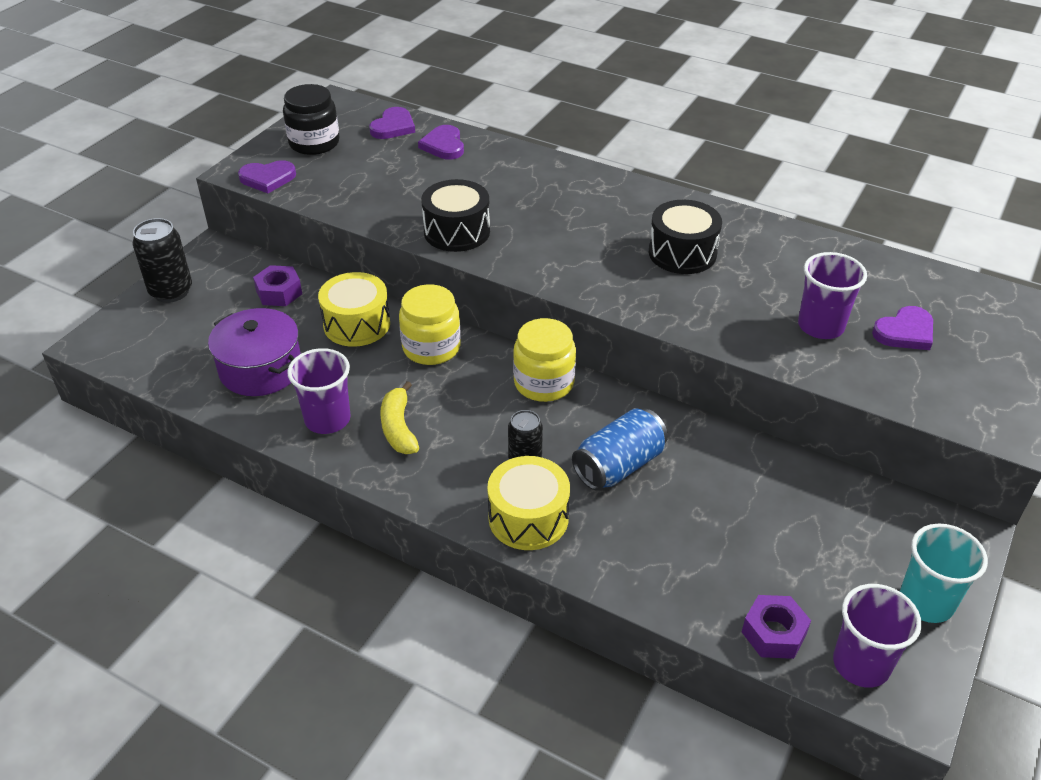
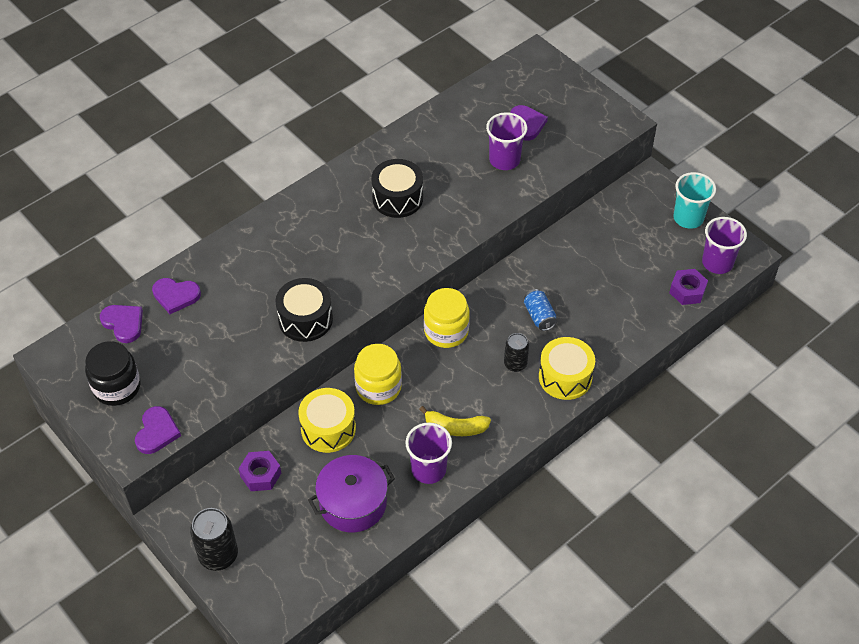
camera: 70 degrees left, 10 degrees up
blue can [572,408,668,491] -> blue can [524,289,557,331], size x0.64

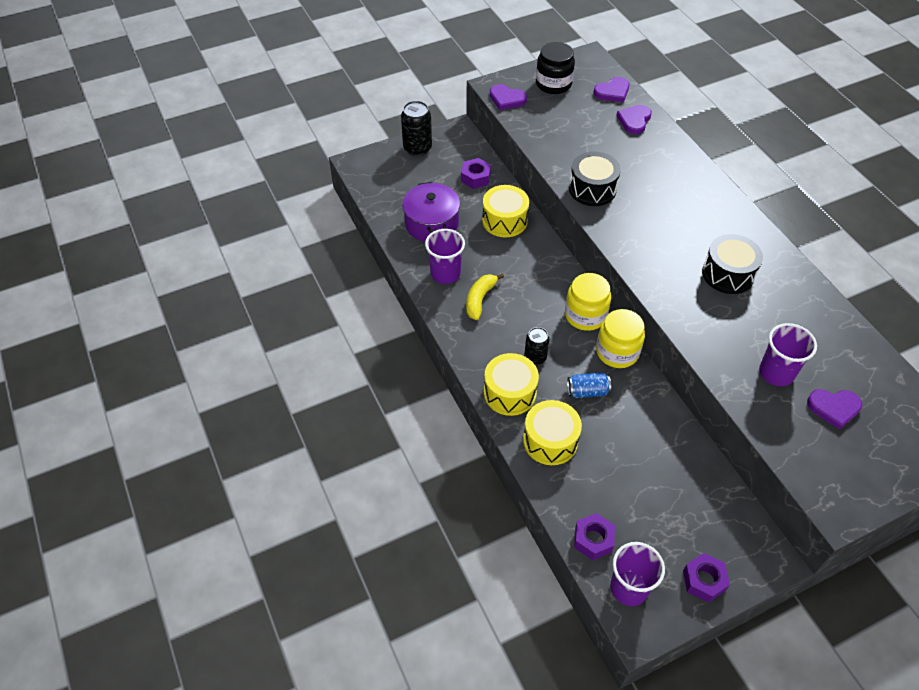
camera: 105 degrees right, 0 degrees up
yellow jar [354,344,402,405] -> yellow jar moved to [596,309,645,368]
turquoise cup [673,172,716,229] -> purple nut [683,553,730,603]
none -> yellow drum [523,400,582,465]

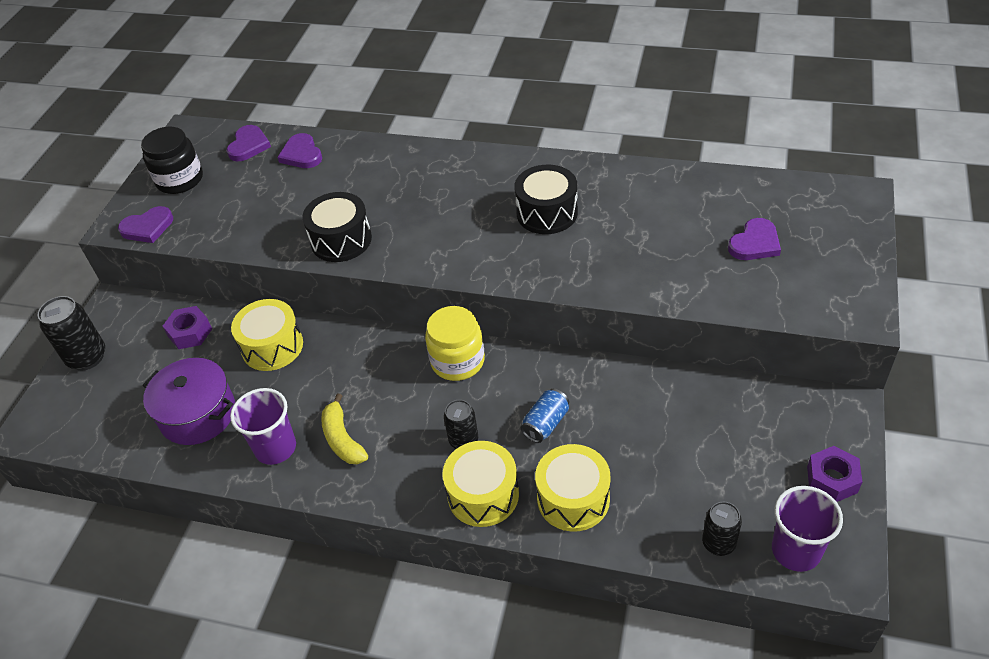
camera: 45 degrees left, 5 degrees down
purple nut [574,513,615,560] -> black can [702,502,742,556]
yellow jar [596,309,645,368] -> none
purple cup [759,323,817,386] -> none

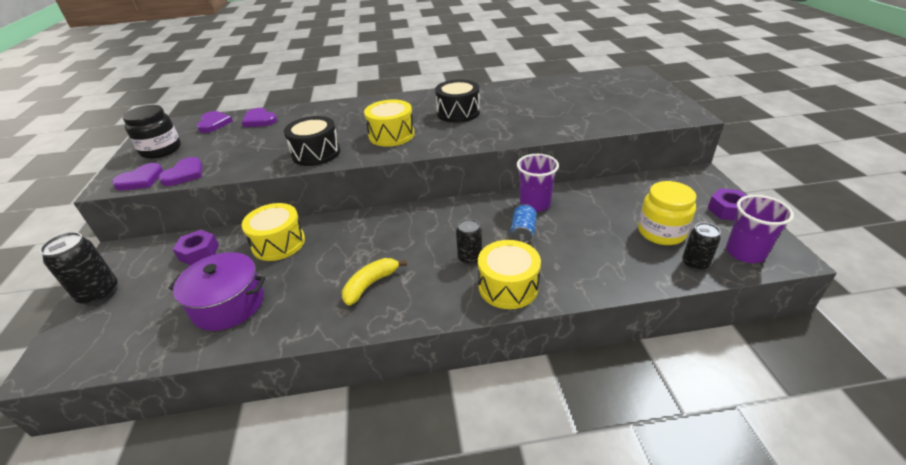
camera: 25 degrees left, 10 degrees down
purple cup [230,388,296,465] -> purple cup moved to [517,154,559,212]
yellow banana [321,393,368,464] -> yellow banana turned 90 degrees clockwise [342,258,407,306]
yellow jar [425,306,485,381] -> yellow jar moved to [638,181,696,245]
yellow drum [535,444,611,532] -> yellow drum moved to [364,100,415,147]
purple heart [728,218,781,260] -> purple heart moved to [158,157,203,186]

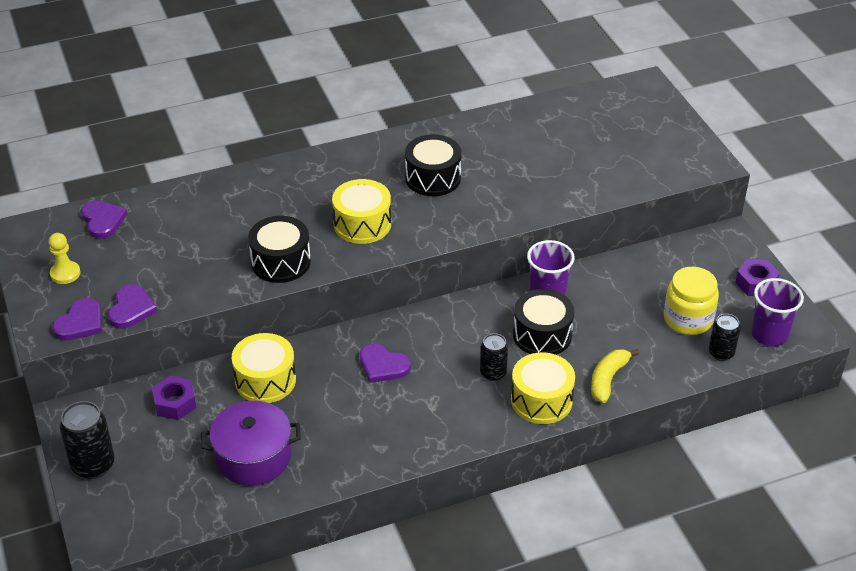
camera: 15 degrees left, 5 degrees up
black jar [123,105,181,159] -> yellow pawn [49,233,80,284]
purple heart [242,108,277,127] -> purple heart moved to [360,343,411,383]
yellow banana [342,258,407,306] -> yellow banana moved to [591,349,639,403]
blue can [510,204,537,243] -> black drum [513,289,574,355]

